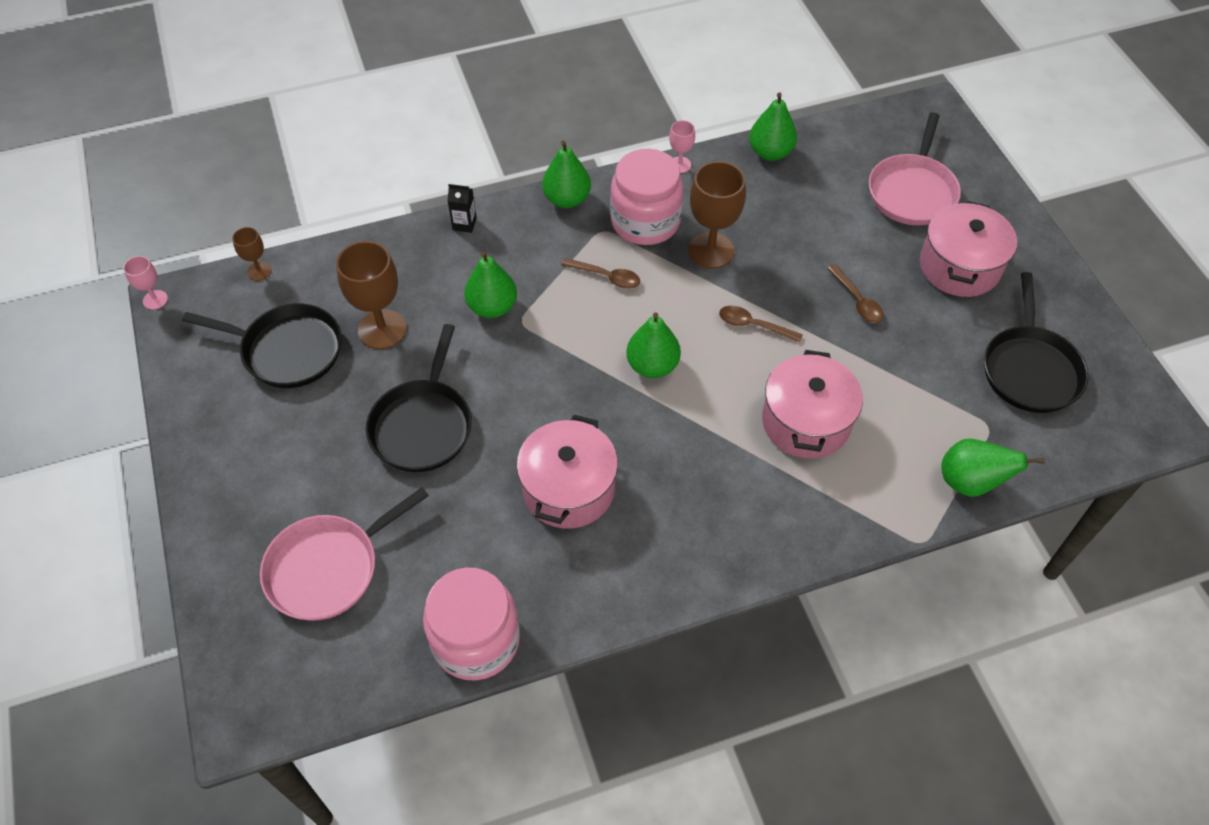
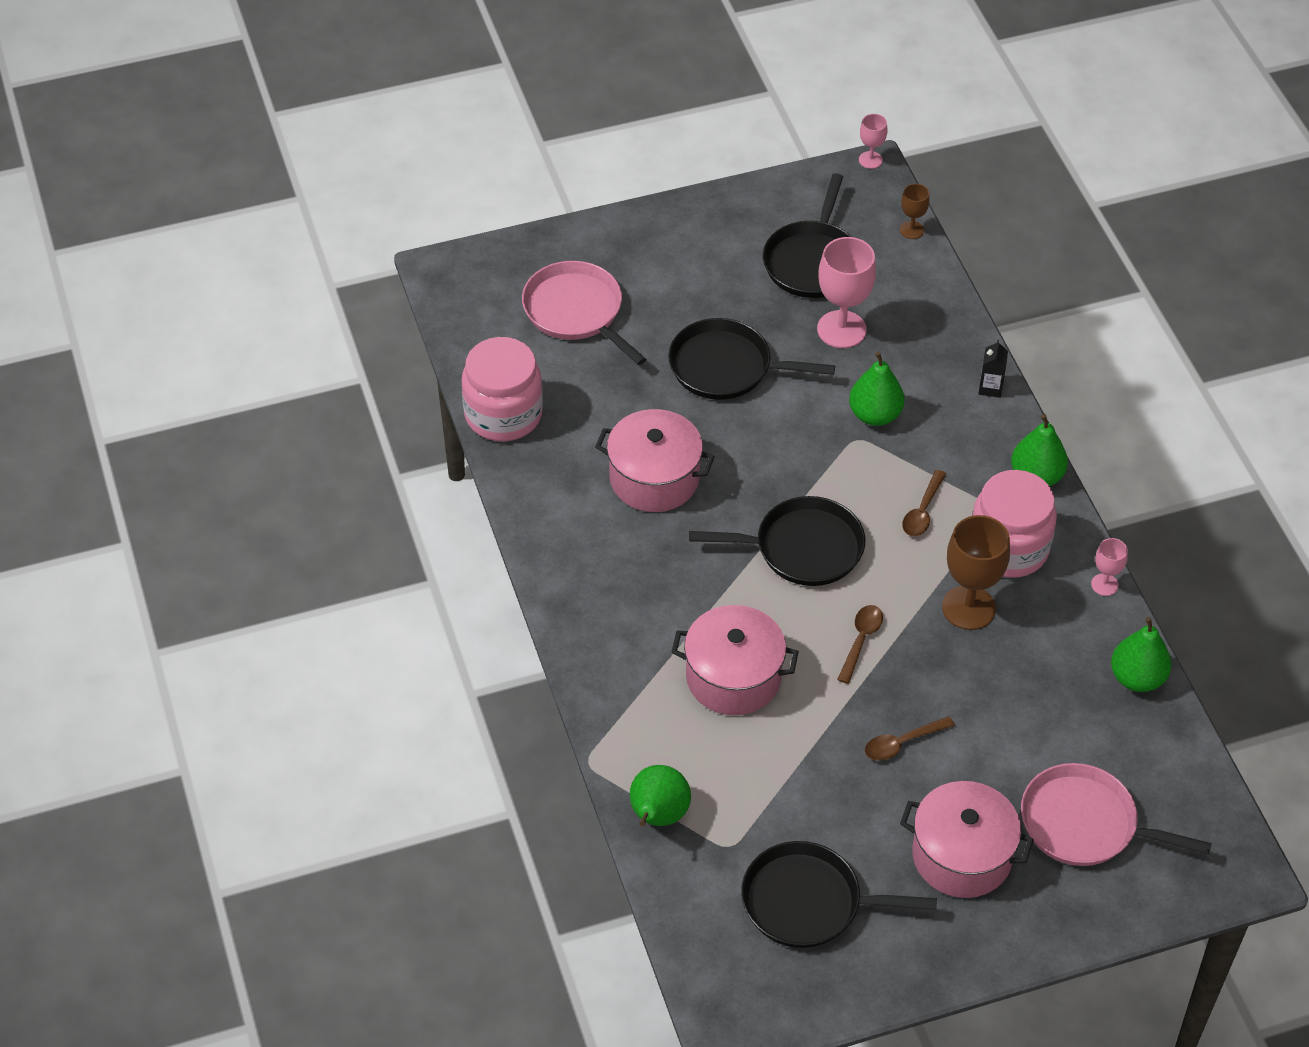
camera: 90 degrees right, 5 degrees down
brown goblet [336,241,407,349] -> pink goblet [817,237,876,348]
green pear [626,312,681,378] -> black pan [689,496,865,586]

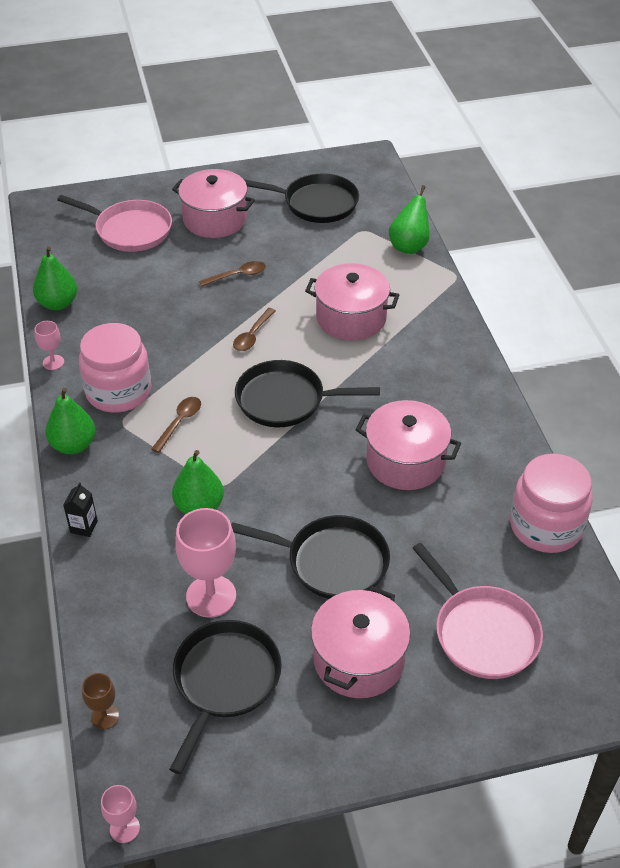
camera: 175 degrees left, 5 degrees down
brown goblet [942,515,1010,630] -> none
none -> pink pot [311,586,410,698]

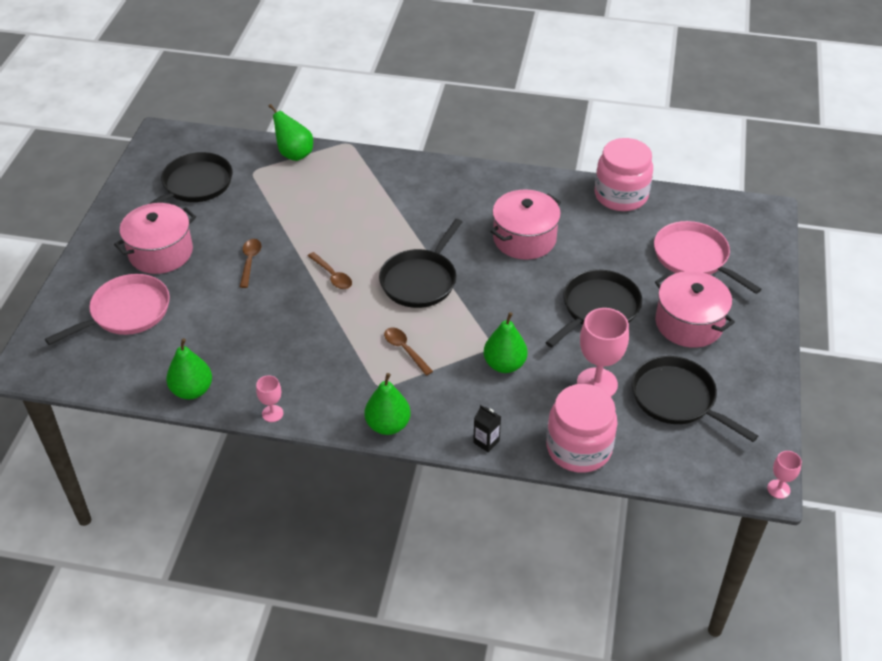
camera: 65 degrees left, 0 degrees up
pink jar [79,323,152,413] -> pink jar moved to [546,384,618,473]
brown goblet [82,673,119,730] -> none
pink pot [305,263,399,340] -> none
pink pan [412,543,543,679] -> pink pan turned 120 degrees counterclockwise [654,221,761,294]

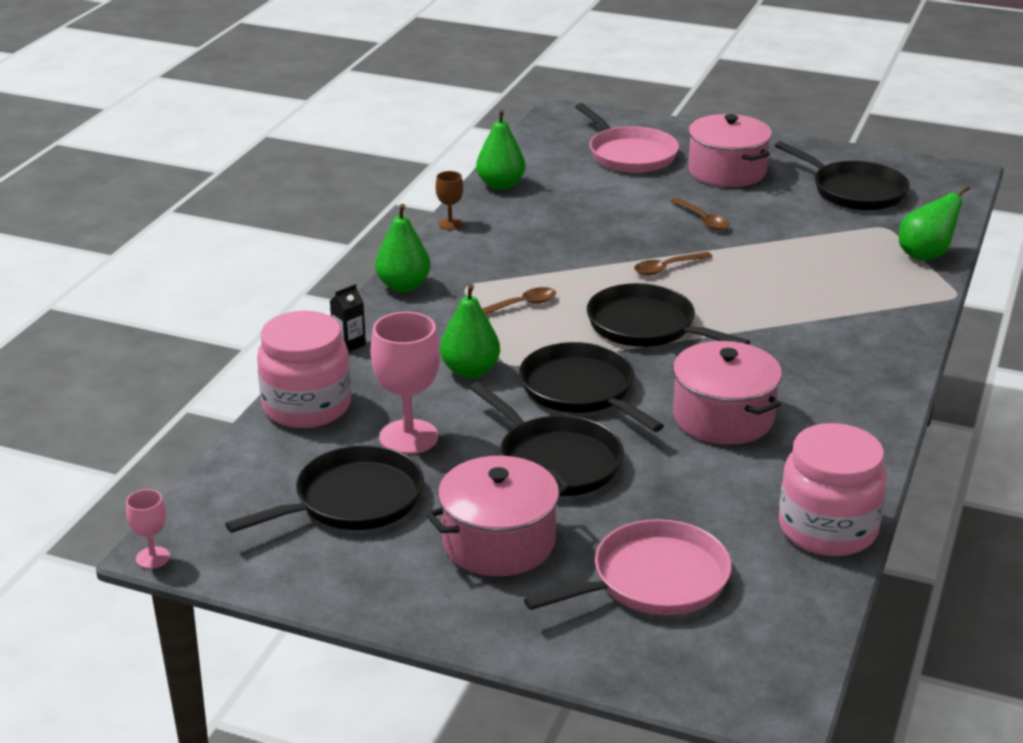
camera: 100 degrees right, 15 degrees down
brown spoon [240,239,262,288] -> brown spoon turned 45 degrees clockwise [670,198,729,230]
pink goblet [256,375,283,422] -> brown goblet [436,171,463,230]
none -> black pan [519,342,664,432]

